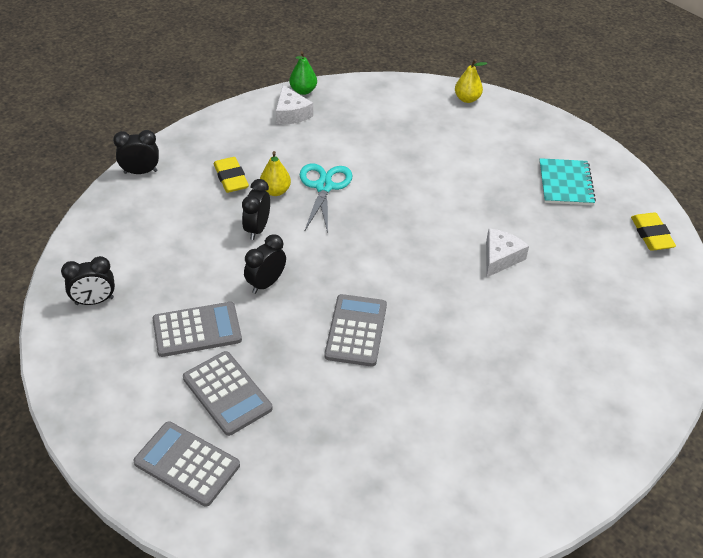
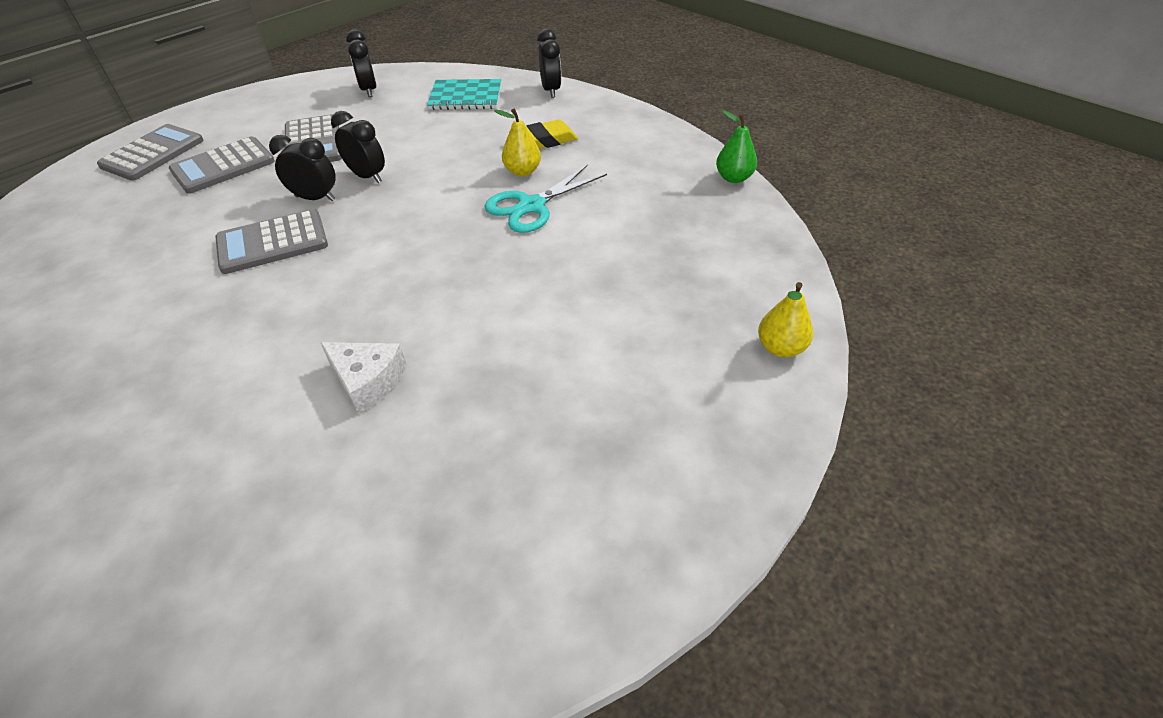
camera: 90 degrees right, 0 degrees up
black clock [242,179,270,240] -> black clock moved to [269,135,336,201]
white cheese [276,85,313,125] -> none
turquoise scissors [300,163,352,233] -> turquoise scissors turned 135 degrees clockwise [484,164,607,233]
grey calculator [325,294,387,367] -> grey calculator turned 150 degrees clockwise [215,209,328,274]
turquoise notebook [539,158,596,205] -> turquoise notebook moved to [427,79,501,110]
yellow eraser [631,212,676,251] -> none

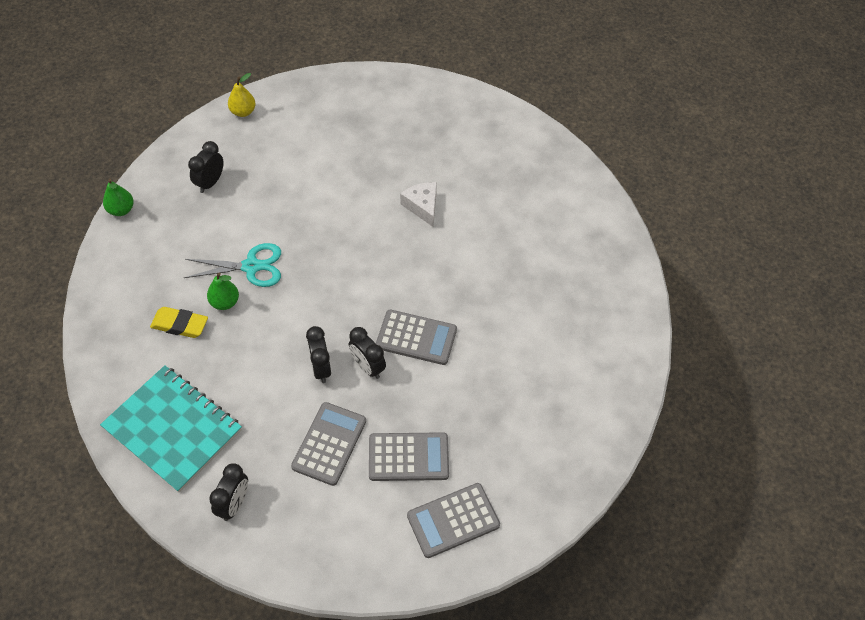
camera: 145 degrees left, 10 degrees up
turquoise notebook [427,79,501,110] -> turquoise notebook [100,365,242,492], size x1.61
yellow pear [494,109,541,176] -> green pear [207,272,239,310]
black clock [537,29,561,98] -> black clock moved to [188,141,223,193]

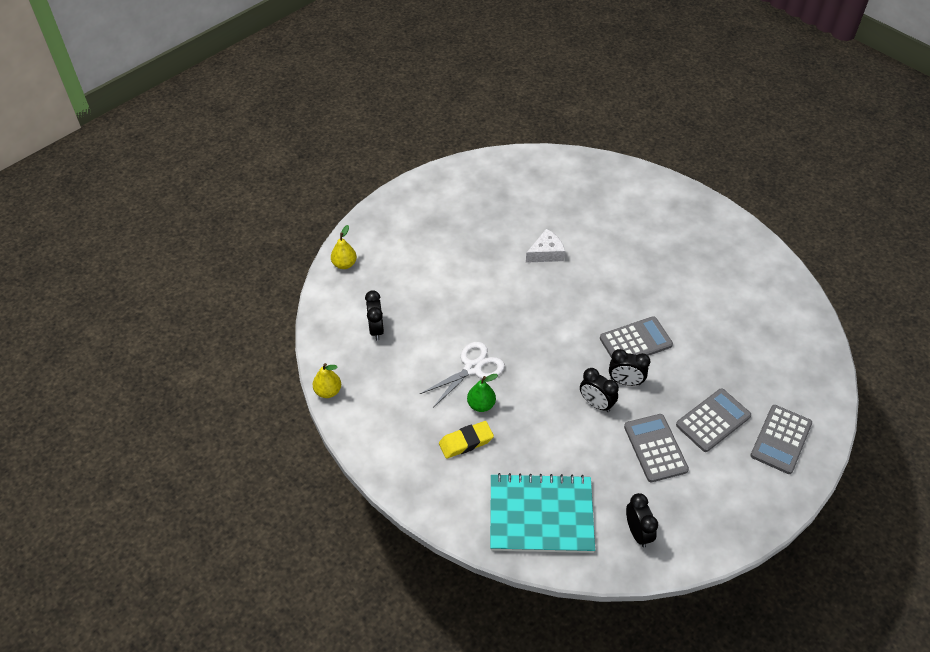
camera: 35 degrees left, 5 degrees down
green pear [103,178,134,216] -> yellow pear [313,363,341,398]
turquoise scissors [184,243,281,287] -> white scissors [420,342,505,408]
white cheese [400,182,437,227] -> white cheese turned 120 degrees clockwise [526,229,565,263]

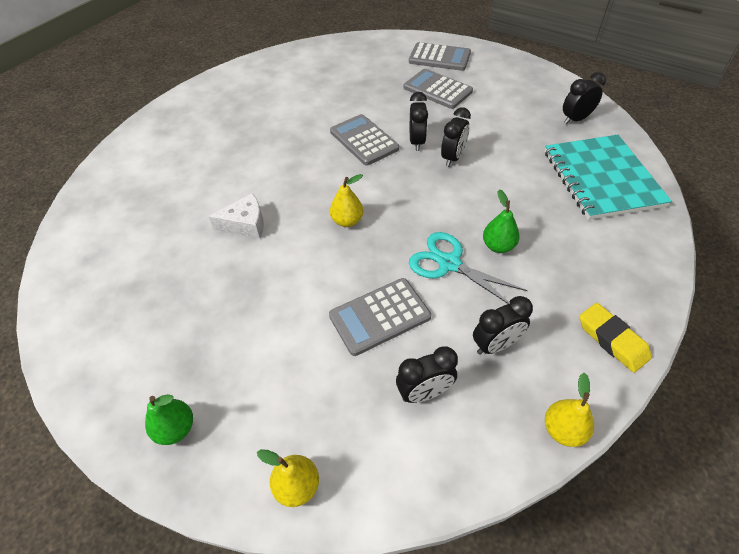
camera: 100 degrees left, 0 degrees up
white scissors [420,342,505,408] -> turquoise scissors [409,232,528,304]
yellow eraser [439,421,494,459] -> yellow eraser moved to [579,303,652,373]
white cheese [526,229,565,263] -> white cheese turned 120 degrees clockwise [208,193,264,239]
grey calculator [624,414,689,482] -> grey calculator moved to [329,278,431,356]
none -> green pear [145,394,193,445]
none -> yellow pear [330,174,363,227]
none -> black clock [473,296,533,355]

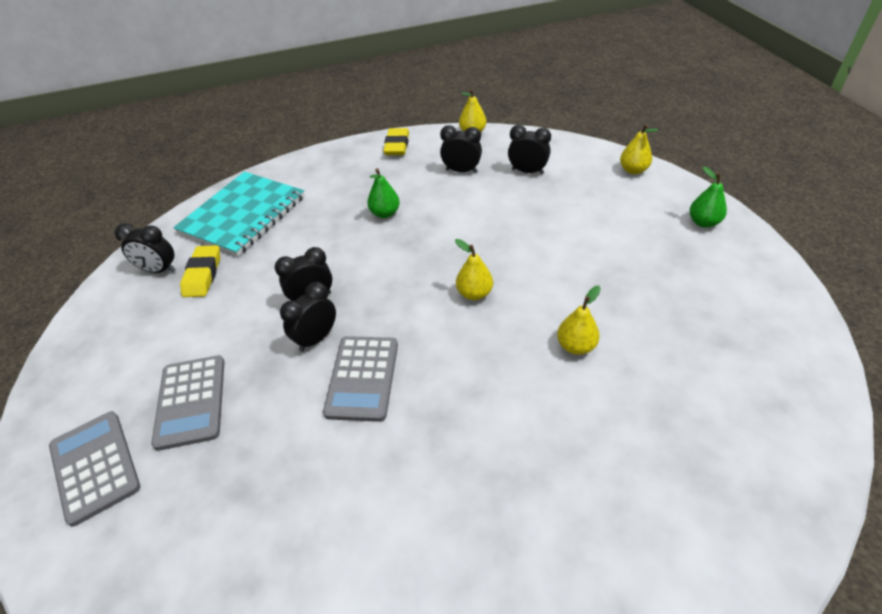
camera: 140 degrees left, 5 degrees down
white cheese [208,193,264,239] -> yellow pear [557,286,601,355]
grey calculator [329,278,431,356] -> none
turquoise scissors [409,232,528,304] -> none
none -> yellow eraser [180,245,220,297]

